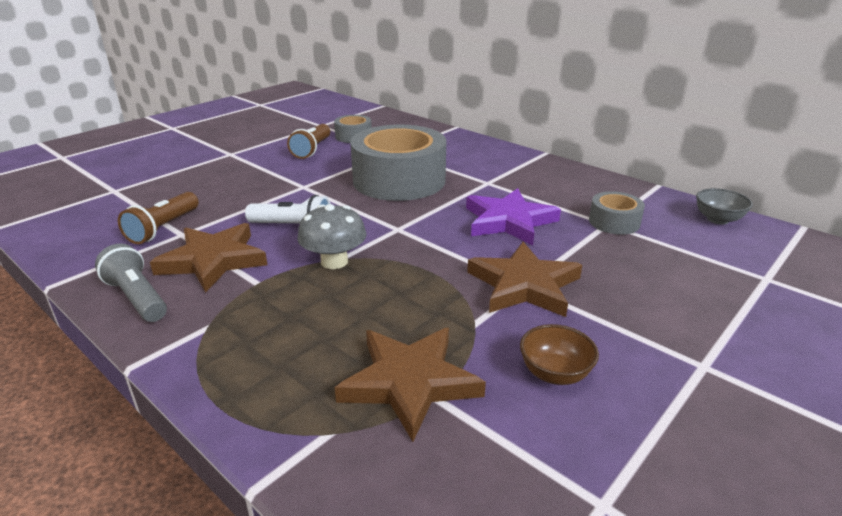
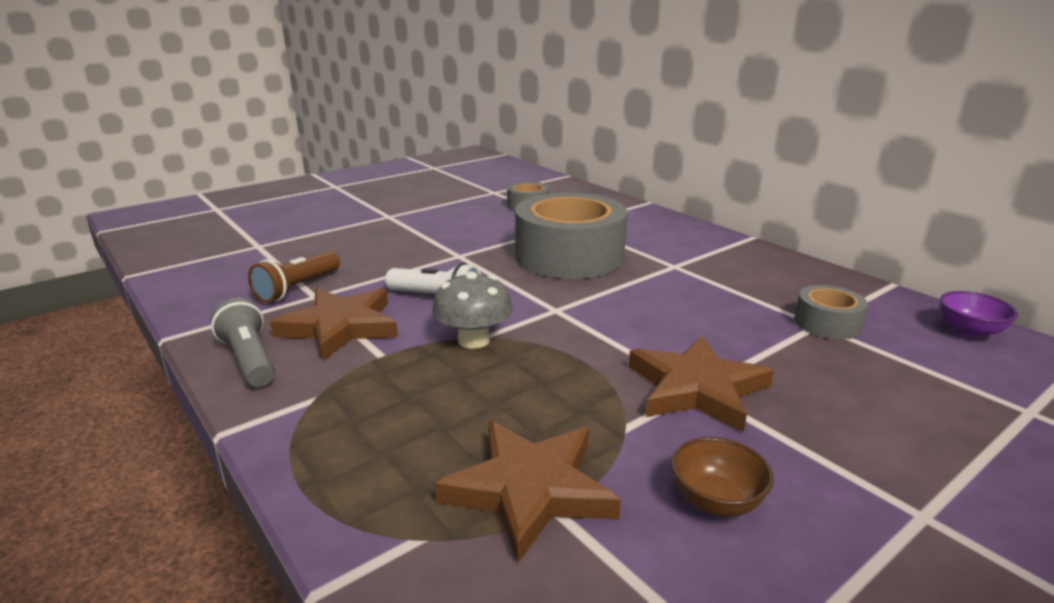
camera: 10 degrees right, 5 degrees down
brown flashlight [287,124,330,159] -> none
purple star [466,188,561,245] -> none
grey bowl [696,188,753,225] -> purple bowl [940,291,1018,338]

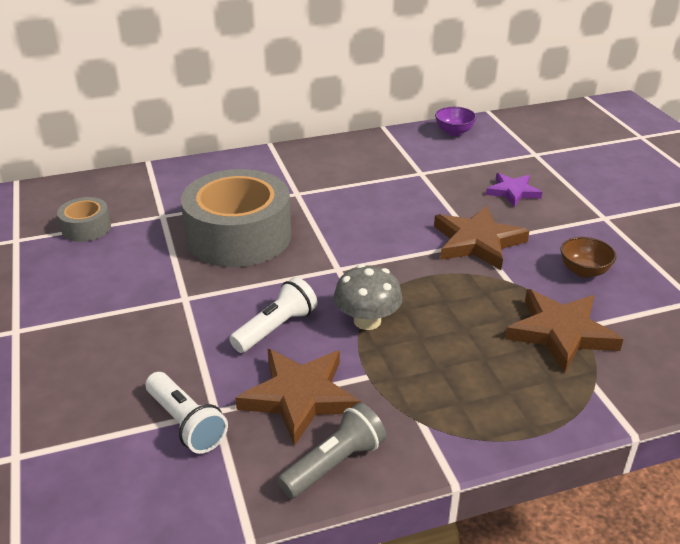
camera: 70 degrees left, 10 degrees up
grey flashlight [211,298,275,387] -> grey flashlight turned 150 degrees clockwise [277,403,386,499]
brown flashlight [248,251,340,303] -> white flashlight [146,372,228,454]
grey tape [794,285,868,339] -> none
none -> purple star [486,173,542,207]

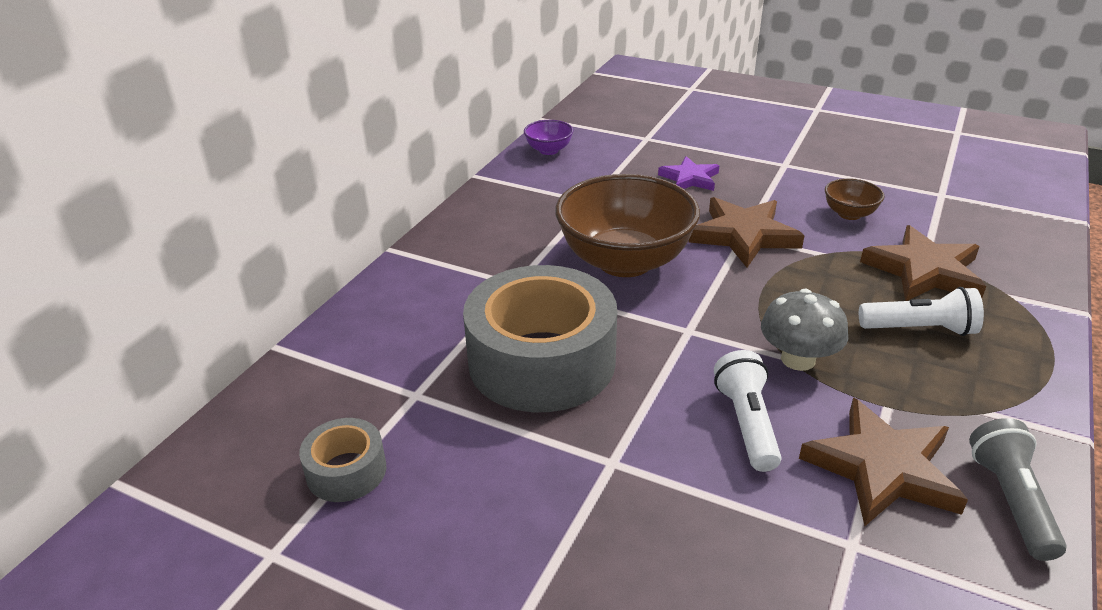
camera: 45 degrees left, 0 degrees up
white flashlight [146,372,228,454] -> white flashlight moved to [859,287,984,336]
none -> brown bowl [555,174,700,277]

